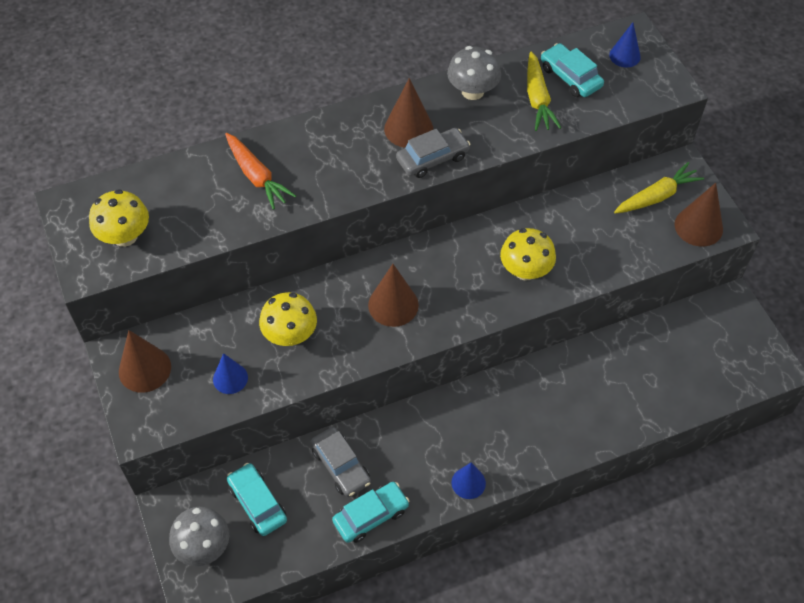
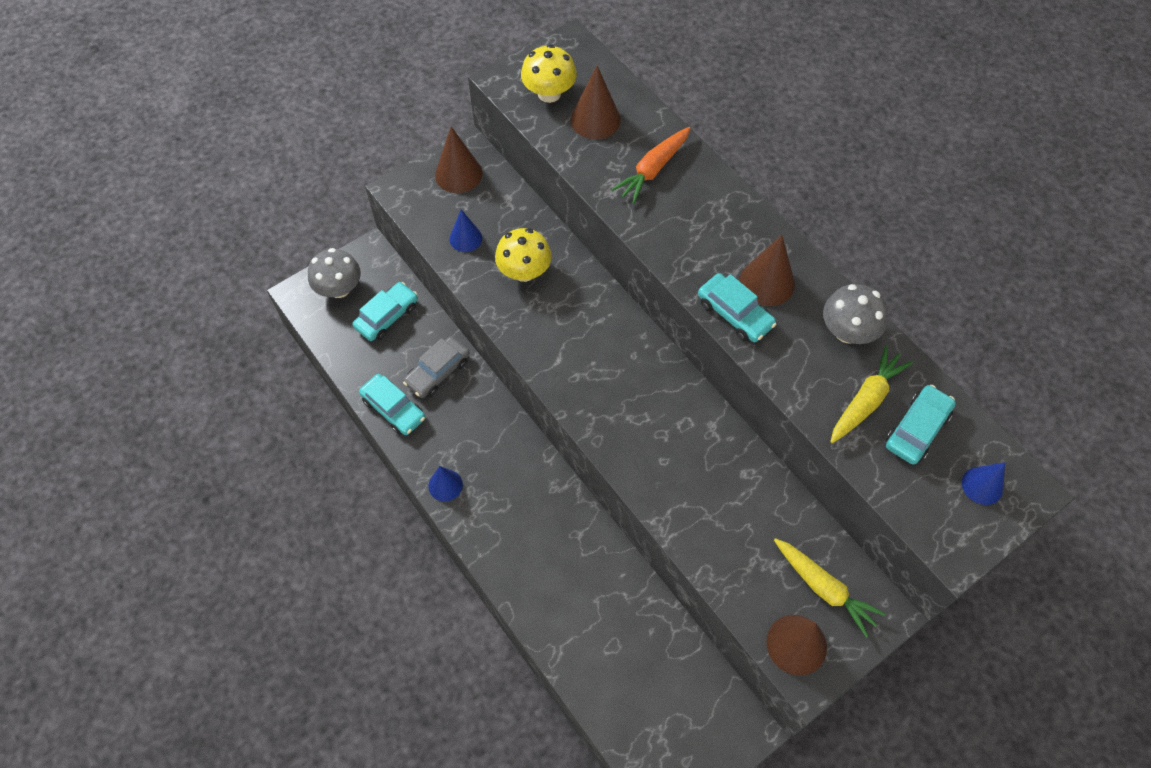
camera: 75 degrees right, 5 degrees up
brown cone [368,264,419,327] -> brown cone moved to [570,66,621,139]
grey car [396,128,470,178] -> turquoise car [698,273,776,342]
yellow mushroom [500,228,556,281] -> none
yellow carrot [527,52,561,131] -> yellow carrot turned 150 degrees clockwise [830,345,913,443]

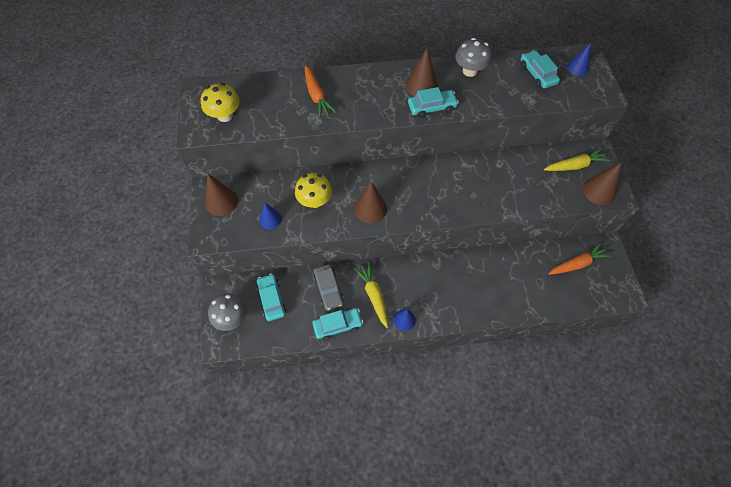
camera: 60 degrees left, 0 degrees up
brown cone [570,66,621,139] -> brown cone moved to [354,181,387,223]
yellow carrot [830,345,913,443] -> yellow carrot moved to [354,262,388,328]
none -> orange carrot [548,242,612,275]

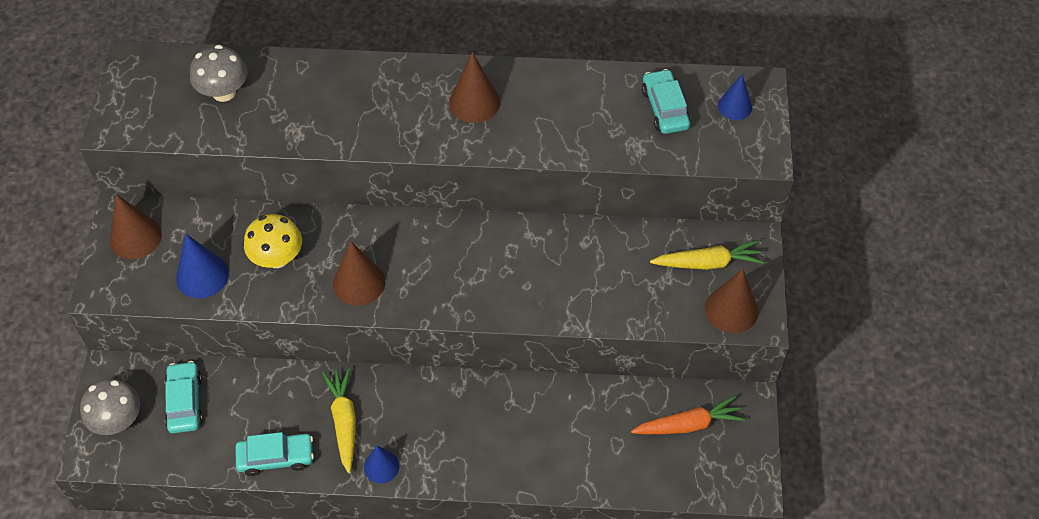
camera: 10 degrees right, 5 degrees down
yellow mushroom [201,83,240,122] -> none
blue cone [259,202,282,229] -> blue cone [176,234,229,299], size x1.50
orange carrot [305,65,337,118] -> none
grey car [313,264,344,310] -> none
turquoise car [408,87,459,118] -> none
grey mushroom [455,38,492,77] -> grey mushroom moved to [190,45,248,102]

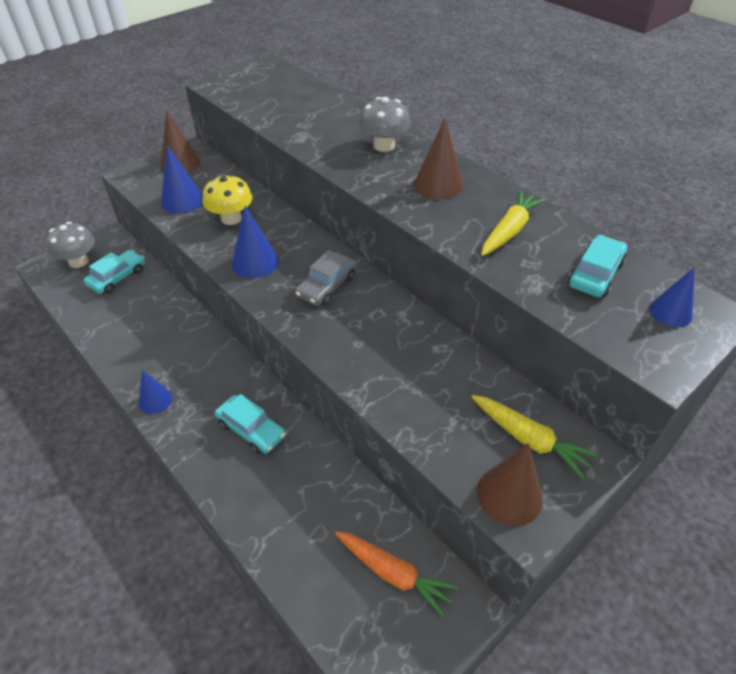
camera: 45 degrees right, 10 degrees down
grey mushroom [190,45,248,102] -> grey mushroom moved to [359,97,410,152]
turquoise car [236,432,314,476] -> turquoise car moved to [215,394,286,454]
yellow carrot [322,368,356,473] -> yellow carrot moved to [481,190,546,256]
brown cone [333,241,385,306] -> blue cone [232,206,279,279]
none -> grey car [295,250,356,306]

